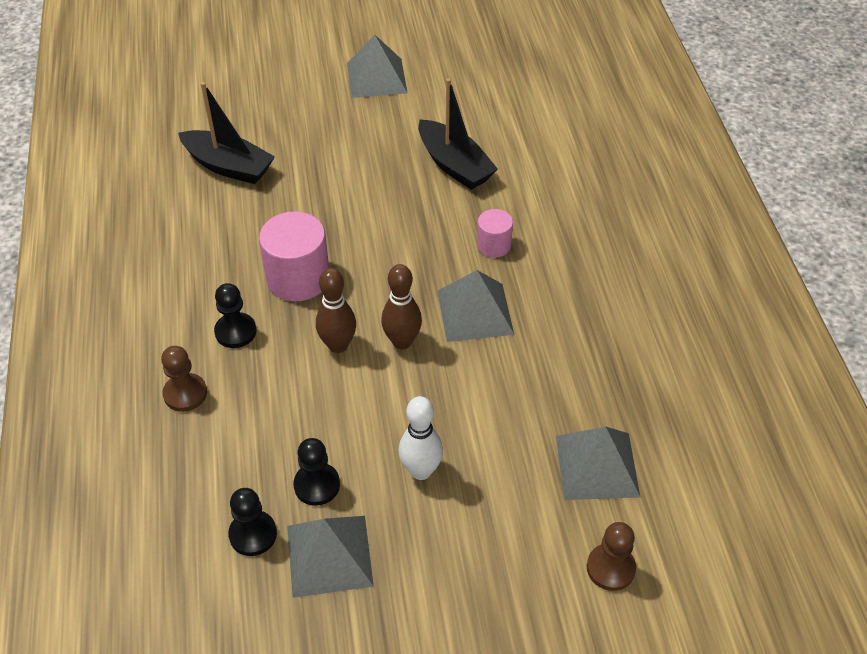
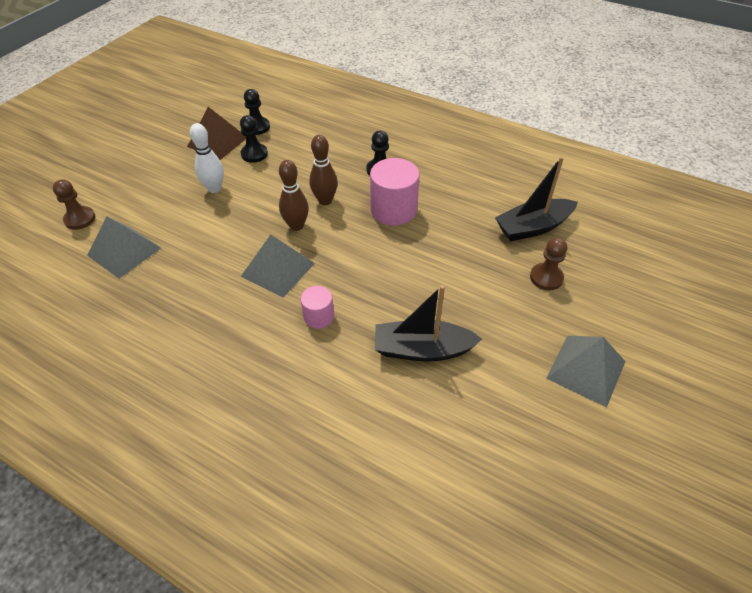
camera: 130 degrees right, 0 degrees up
brown pawn [161,346,207,412] -> brown pawn moved to [530,237,567,290]
grey pyramid [287,516,374,598] -> brown pyramid [187,107,246,160]

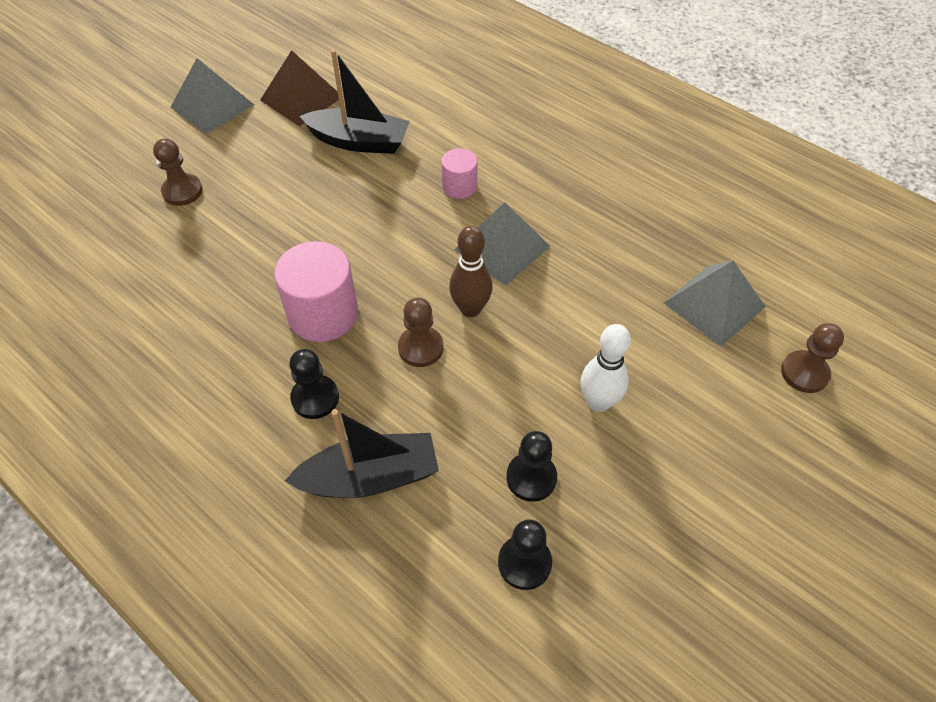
camera: 170 degrees left, 5 degrees up
brown pyramid [187,107,246,160] -> brown pyramid moved to [260,50,339,126]
brown bowling pin [309,135,338,205] -> brown pawn [398,297,444,367]
black boat [495,156,578,241] -> black boat moved to [285,409,439,498]

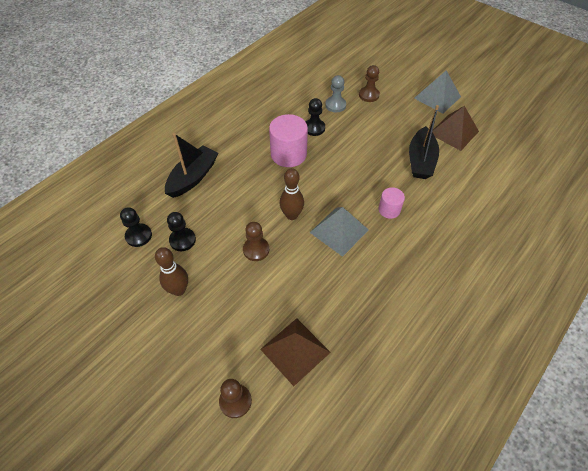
camera: 90 degrees right, 0 degrees up
black boat [285,409,439,498] -> black boat turned 135 degrees counterclockwise [165,133,218,198]
black pawn [289,349,339,419] -> black pawn moved to [306,98,325,136]
brown pawn [398,297,444,367] -> brown pawn moved to [243,222,269,261]
white bowling pin [581,324,631,412] -> none
grey pyramid [664,261,766,347] -> brown pyramid [260,318,331,386]
none -> brown bowling pin [155,247,188,296]
none -> grey pawn [325,75,346,112]

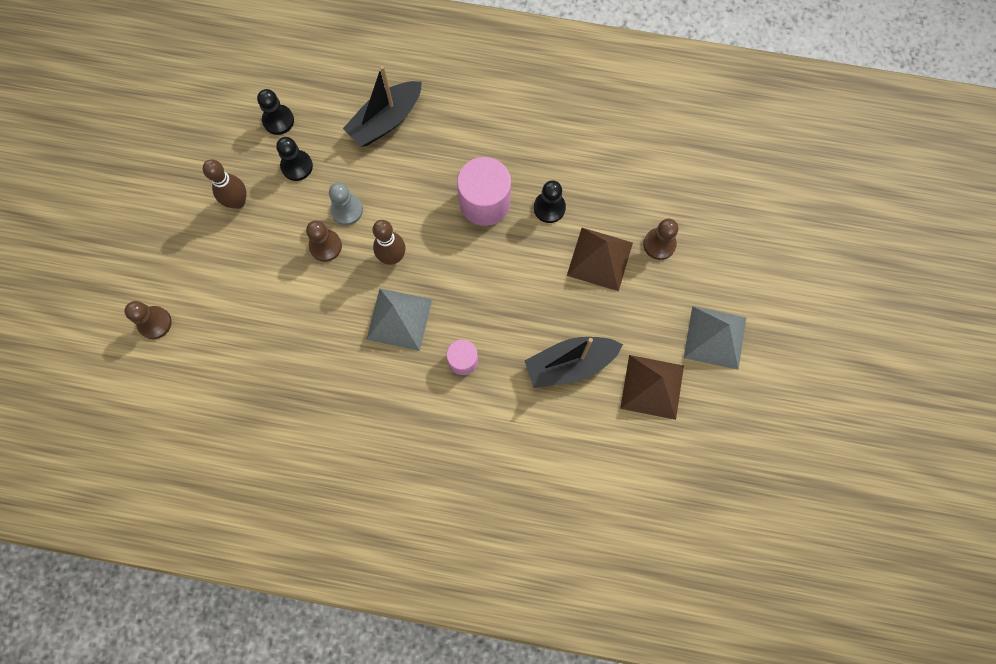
camera: 60 degrees right, 20 degrees up
black boat [165,133,218,198] -> black boat turned 135 degrees clockwise [343,65,422,147]
brown pyramid [260,318,331,386] -> brown pyramid moved to [567,228,633,291]
grey pawn [325,75,346,112] -> grey pawn moved to [329,183,363,225]

